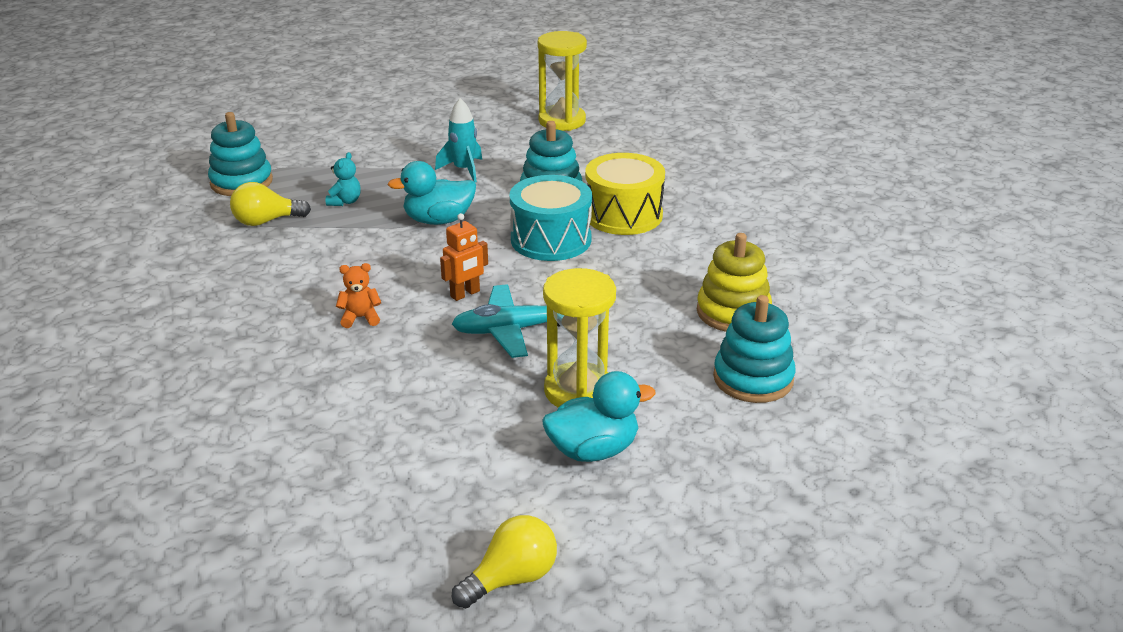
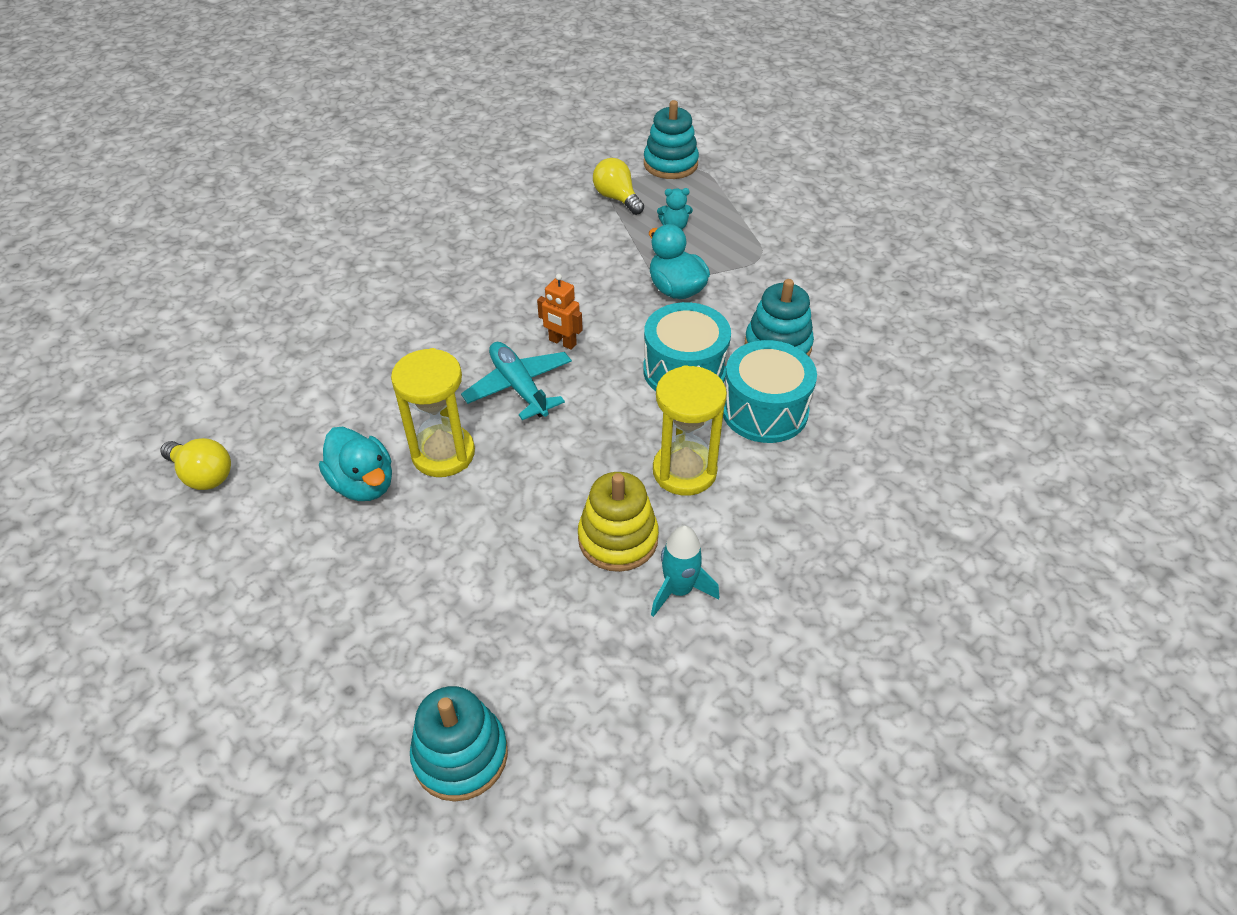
camera: 70 degrees right, 15 degrees up
orange teddy bear [336,263,381,328] -> none
turquoise rocket [435,98,482,183] -> turquoise rocket moved to [651,525,719,617]
yellow hourglass [538,31,587,131] -> yellow hourglass moved to [653,365,727,496]
yellow drum [585,153,665,235] -> turquoise drum [723,340,817,443]
turquoise stacking toy [713,295,796,403] -> turquoise stacking toy moved to [410,686,508,801]

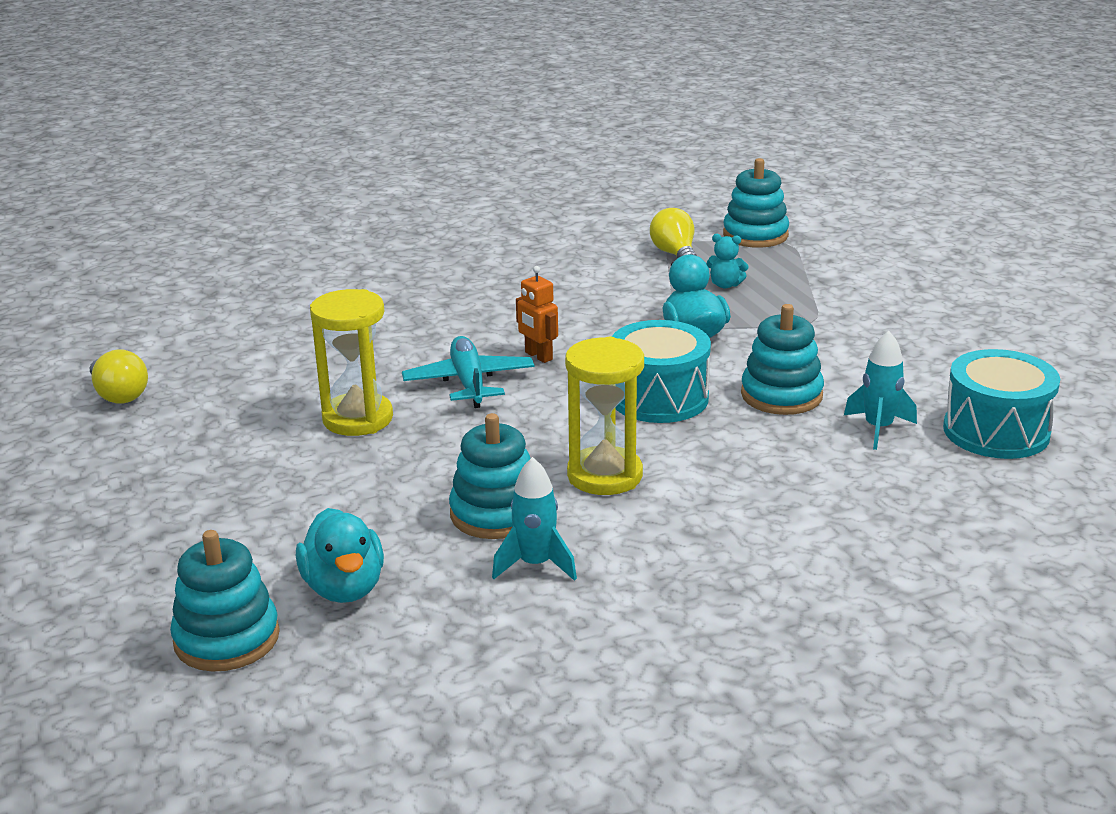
camera: 20 degrees right, 20 degrees down
turquoise duck [319,427,392,501] -> turquoise duck moved to [296,508,384,603]
yellow stacking toy [578,472,659,572] -> turquoise stacking toy [449,413,531,539]
turquoise drum [723,340,817,443] -> turquoise drum moved to [943,349,1060,459]
none -> turquoise rocket [844,331,917,450]

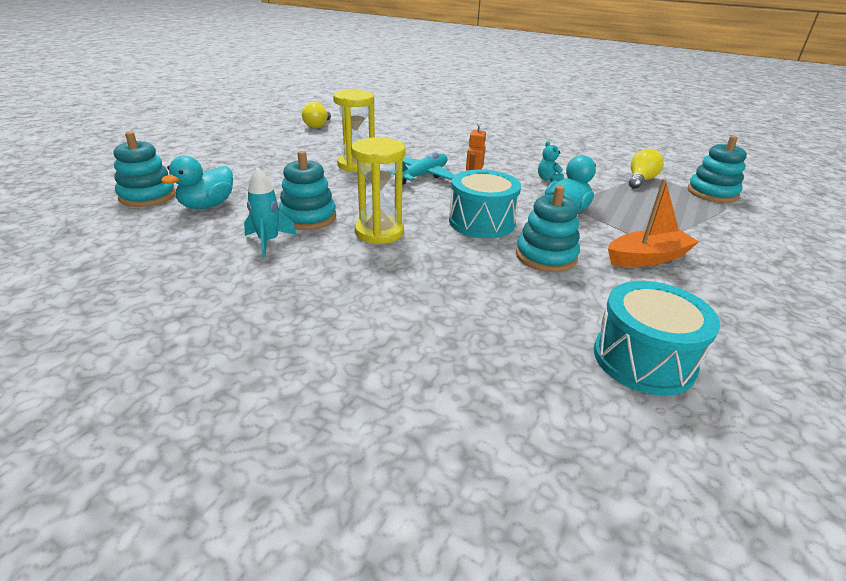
camera: 50 degrees right, 5 degrees up
turquoise teddy bear [707,234,748,288] -> turquoise teddy bear moved to [538,141,564,182]
turquoise rocket [844,331,917,450] -> none
none -> orange boat [608,179,699,267]

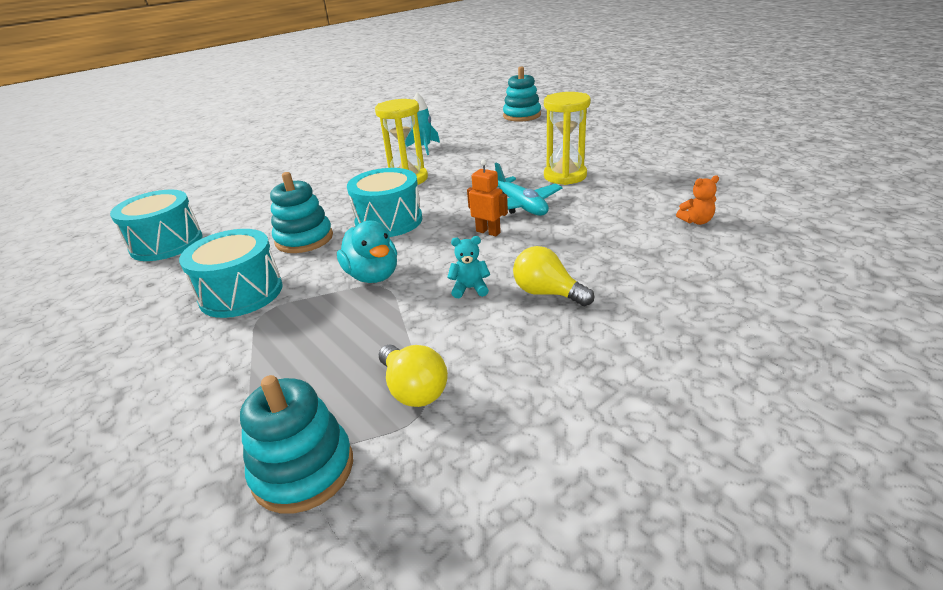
camera: 115 degrees right, 0 degrees up
turquoise duck [161,155,233,209] -> none
turquoise stacking toy [279,151,336,230] -> none
yellow light bulb [302,102,331,128] -> yellow light bulb moved to [513,246,594,306]
orange boat [608,179,699,267] -> turquoise drum [179,229,283,318]
none -> orange teddy bear [676,175,719,225]

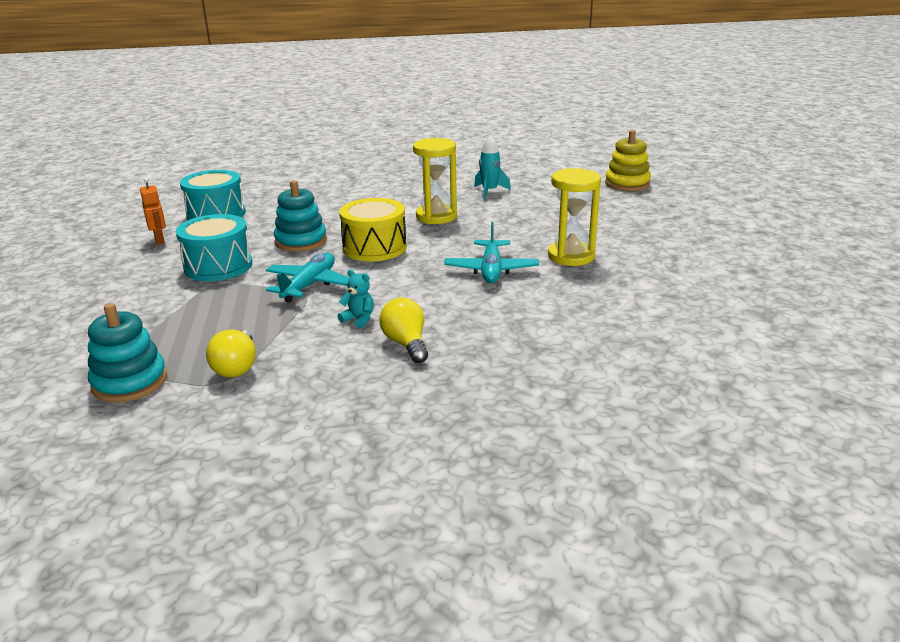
camera: 30 degrees right, 5 degrees down
turquoise duck [337,221,397,283] -> turquoise plane [266,253,350,303]
turquoise drum [347,168,423,237] -> yellow drum [339,198,407,261]
orange robot [467,160,508,236] -> orange robot moved to [140,178,166,245]
turquoise stacking toy [503,66,541,122] -> yellow stacking toy [605,130,651,191]
orange teddy bear [676,175,719,225] -> none

